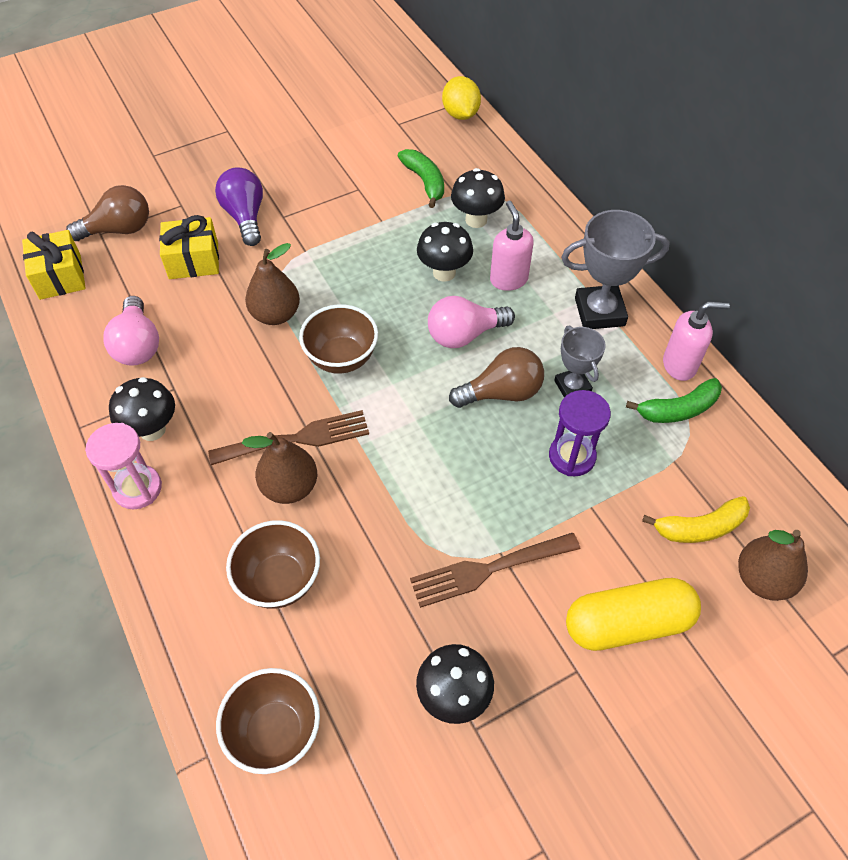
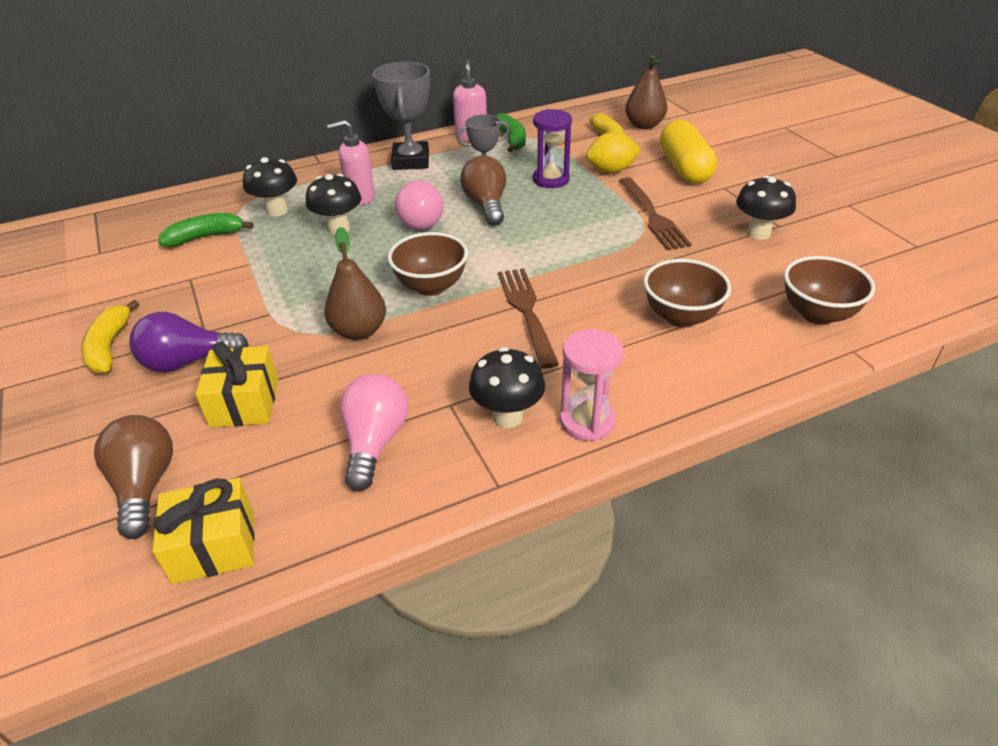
camera: 85 degrees left, 15 degrees down
pink light bulb [103,296,159,366] -> pink light bulb turned 75 degrees counterclockwise [340,374,408,491]
brown pear [242,432,317,504] -> none
yellow lemon [442,76,481,120] -> yellow lemon moved to [586,132,641,173]
none -> yellow banana [81,300,139,374]

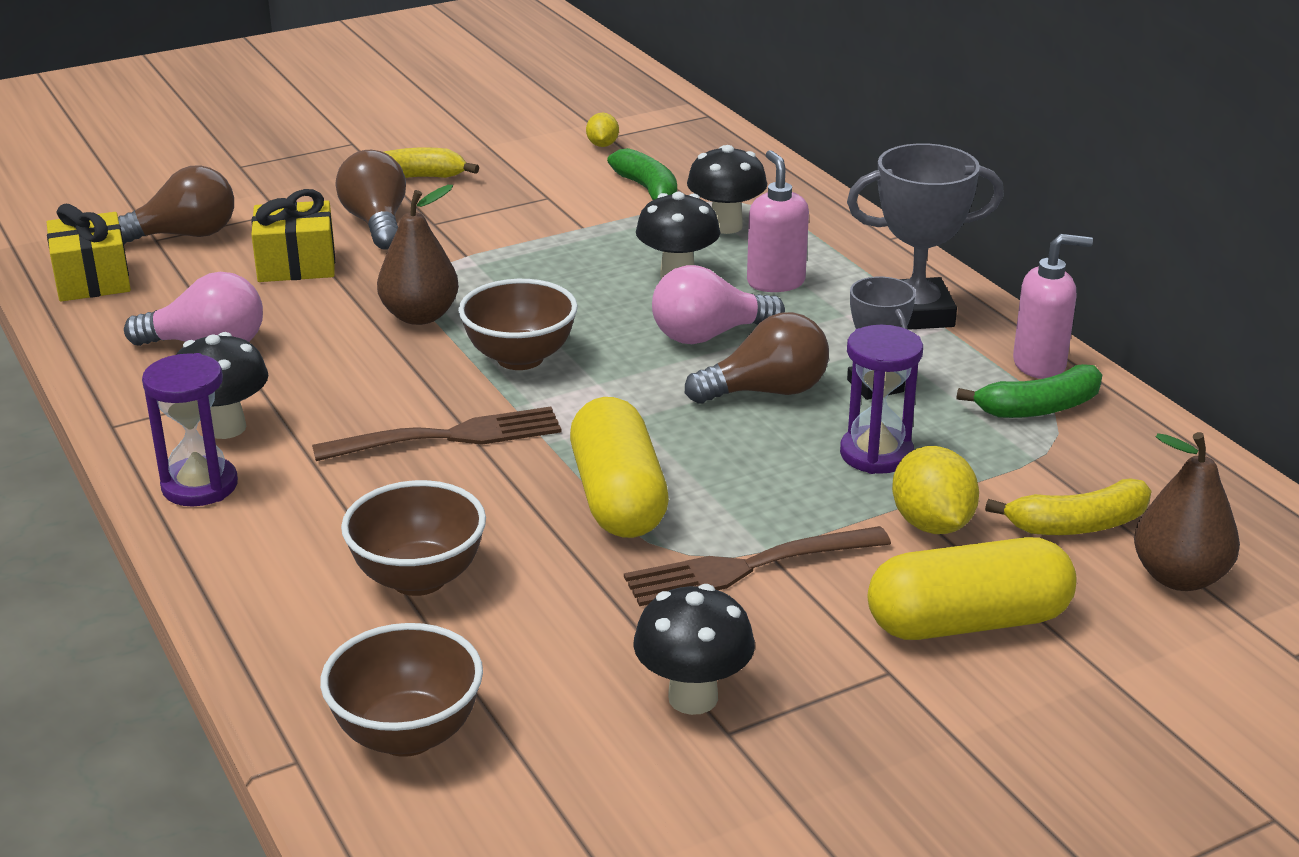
camera: 85 degrees right, 10 degrees down
purple light bulb [129,312,249,372] -> brown light bulb [335,150,406,249]
pink hourglass [560,329,623,441] -> purple hourglass [142,353,238,506]
none -> yellow capsule [570,397,669,538]
none -> yellow lemon [586,113,619,147]

